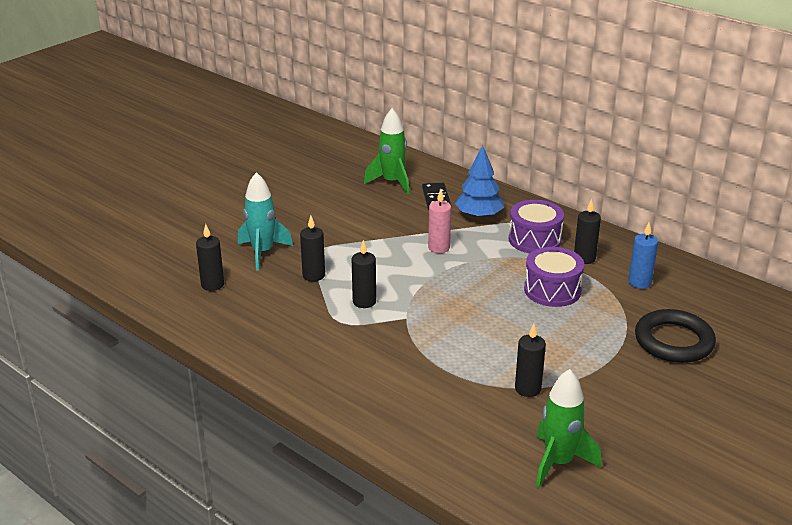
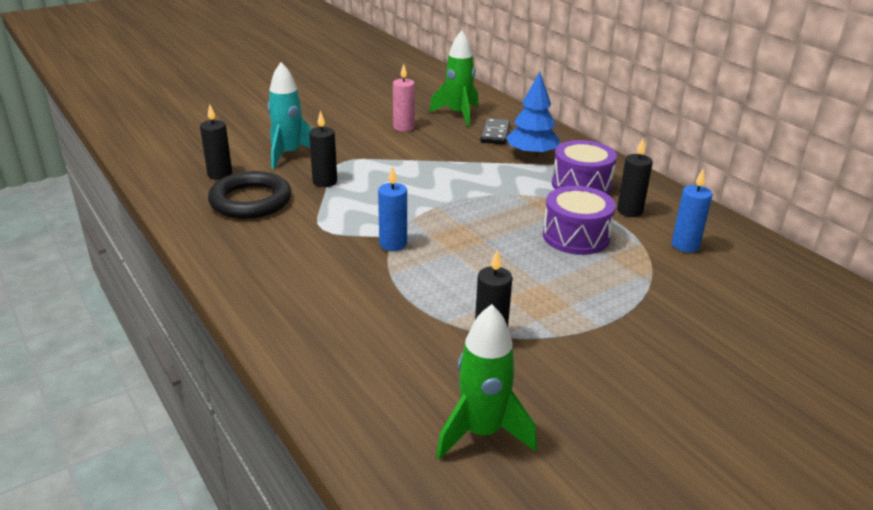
camera: 15 degrees right, 0 degrees up
black candle [352,240,376,308] -> none
pink candle [428,189,451,253] -> pink candle moved to [393,64,415,132]
black ring [635,309,716,363] -> black ring moved to [208,171,292,219]
none -> blue candle [378,166,407,251]

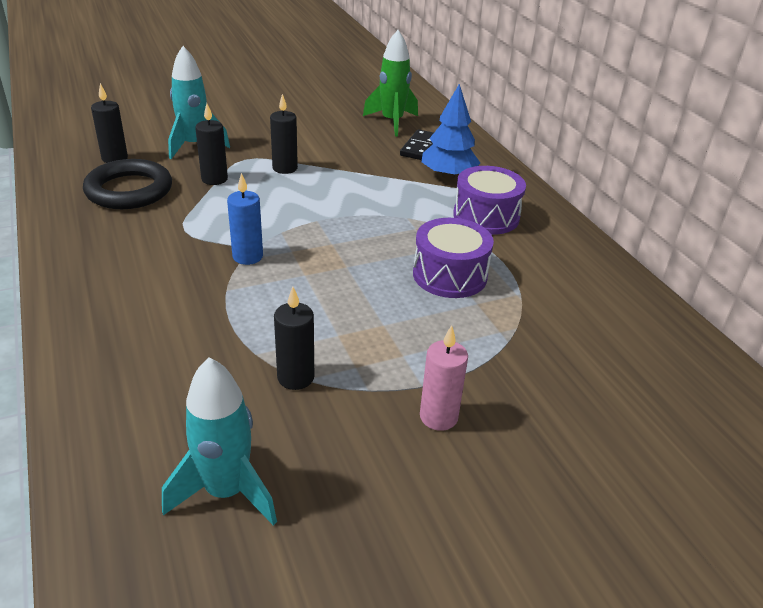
camera: 10 degrees right, 5 degrees up
pink candle [393,64,415,132] -> pink candle moved to [420,325,468,431]
green rocket [436,304,537,460] -> turquoise rocket [162,357,277,526]
black candle [617,139,653,217] -> black candle moved to [270,94,298,174]
blue candle [672,169,713,252] -> none

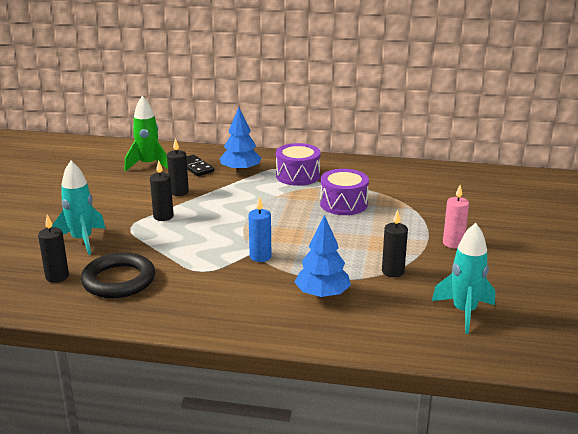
camera: 55 degrees left, 10 degrees down
black candle [195,103,228,185] -> black candle moved to [167,138,189,196]
none -> blue tree [295,215,351,298]

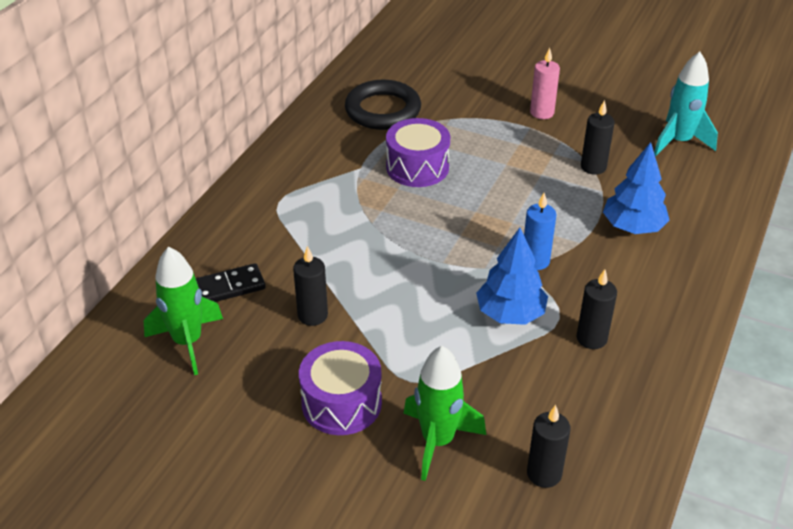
camera: 75 degrees left, 15 degrees up
turquoise rocket [52,161,106,255] -> green rocket [404,346,486,481]
black ring [81,252,155,298] -> black ring moved to [345,80,421,130]
black candle [150,160,174,221] -> black candle moved to [577,269,617,349]
blue tree [220,107,261,173] -> blue tree moved to [476,228,548,325]
purple drum [276,143,321,186] -> purple drum moved to [299,341,382,435]

